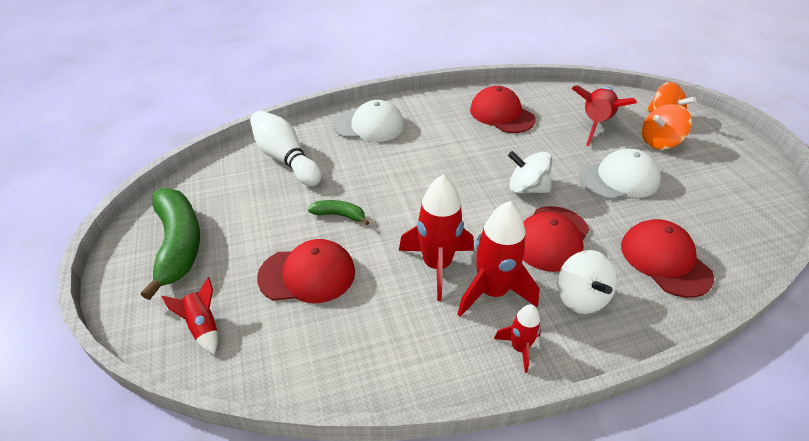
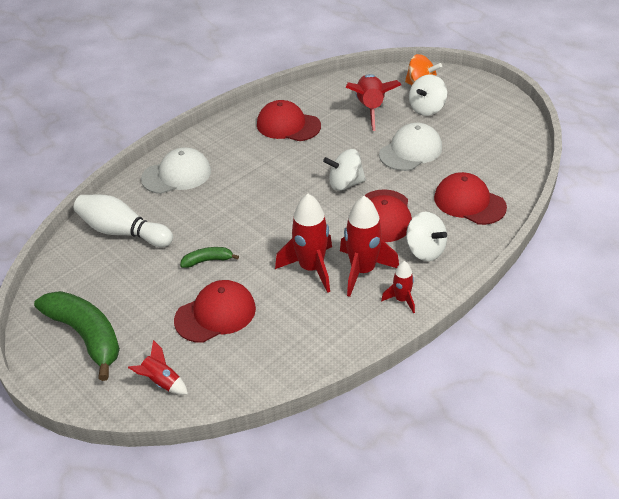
camera: 25 degrees left, 0 degrees up
orange spinning top [642,104,692,150] -> white spinning top [409,74,447,116]

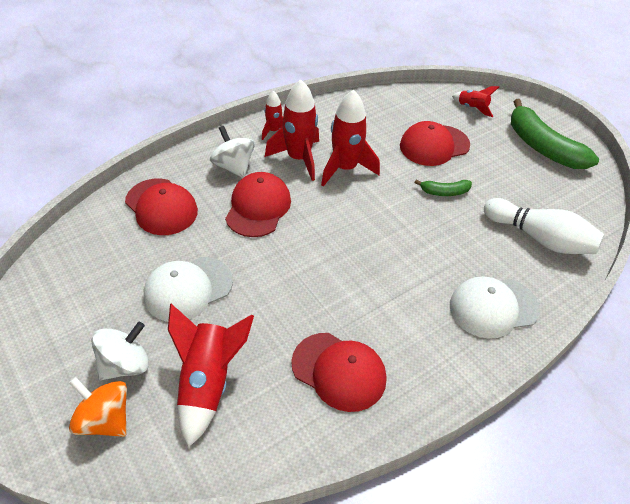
camera: 175 degrees left, 5 degrees up
white spinning top [323,149,366,191] -> none

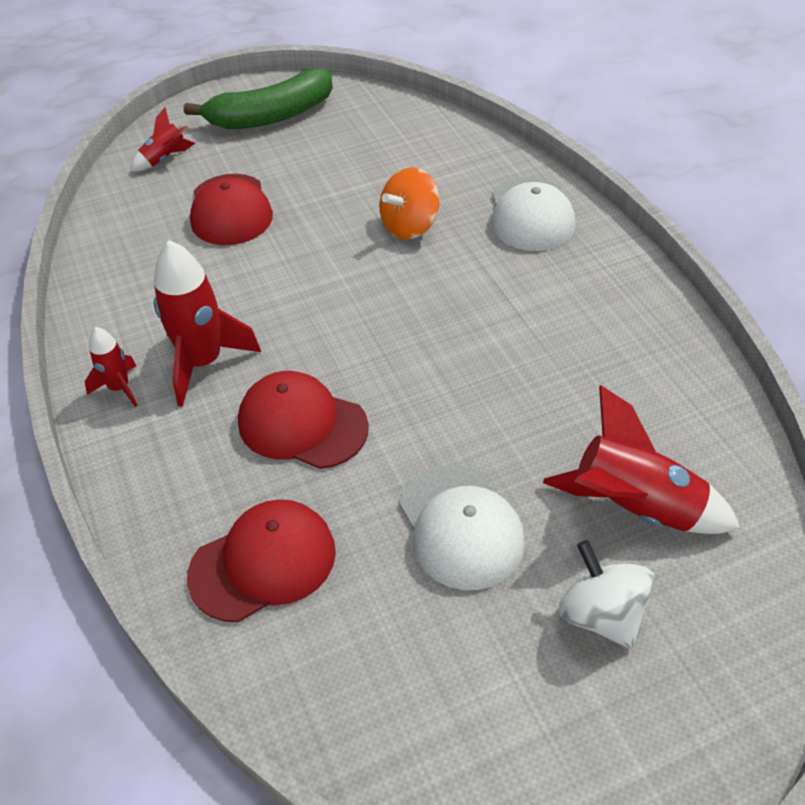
camera: 75 degrees left, 0 degrees up
orange spinning top [69,377,127,437] -> orange spinning top moved to [379,167,439,240]
white spinning top [210,126,255,178] -> none
red cap [291,333,386,412] -> none
red rocket [321,90,380,187] -> none
green banana [414,180,472,196] -> none
white bowling pin [484,198,604,254] -> none

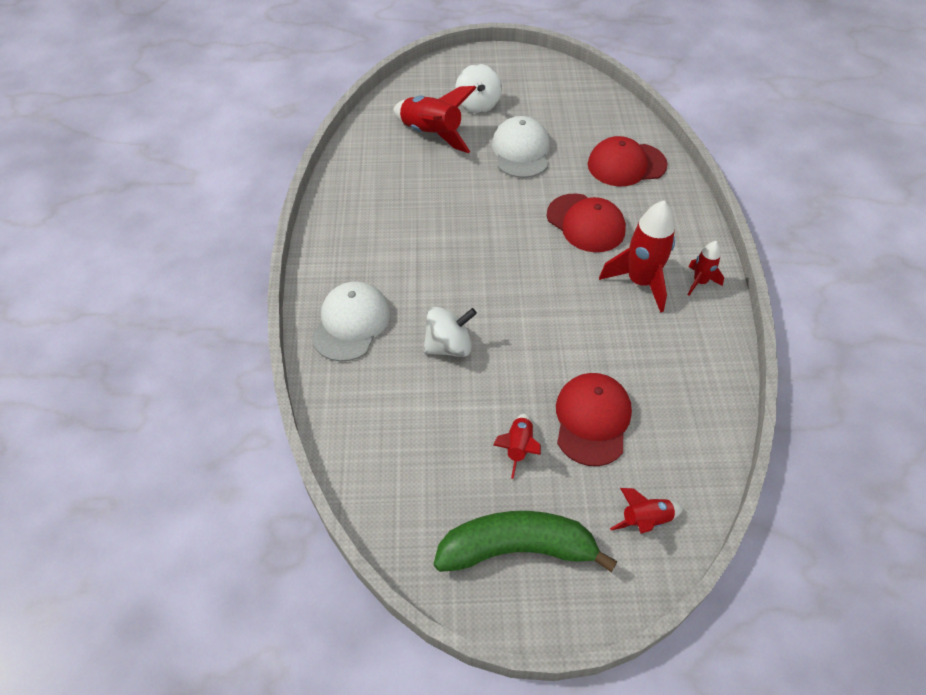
camera: 160 degrees left, 5 degrees up
orange spinning top [379,167,439,240] -> white spinning top [423,307,477,357]
none -> red rocket [493,414,541,479]

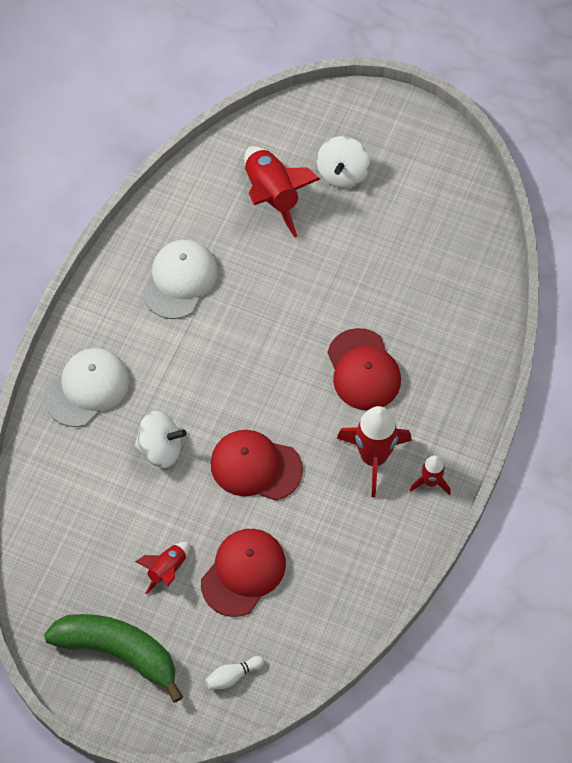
camera: 25 degrees right, 10 degrees up
white cap [492,116,550,178] -> white cap moved to [142,240,218,319]
red cap [588,136,668,186] -> red cap moved to [211,430,303,500]
red rocket [610,488,683,534] -> white bowling pin [205,656,264,690]

